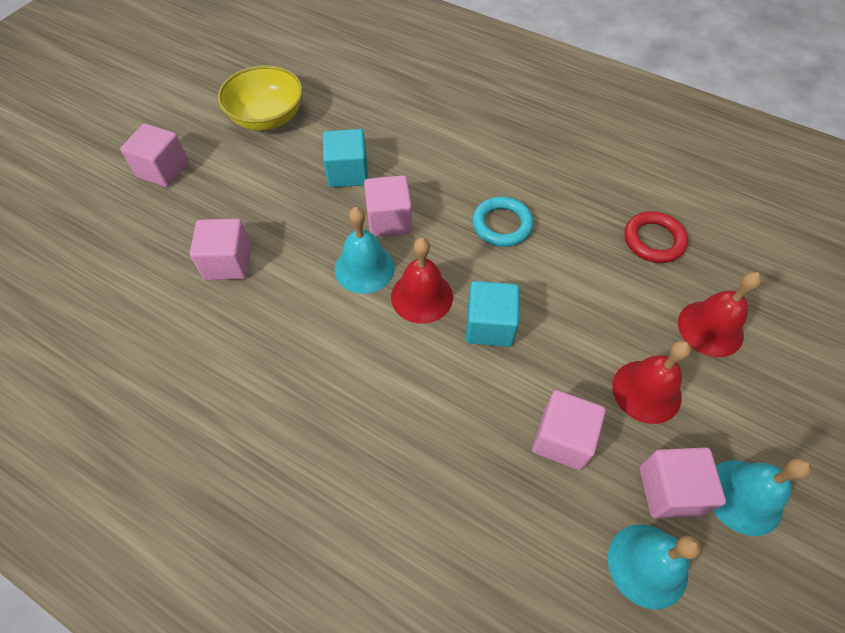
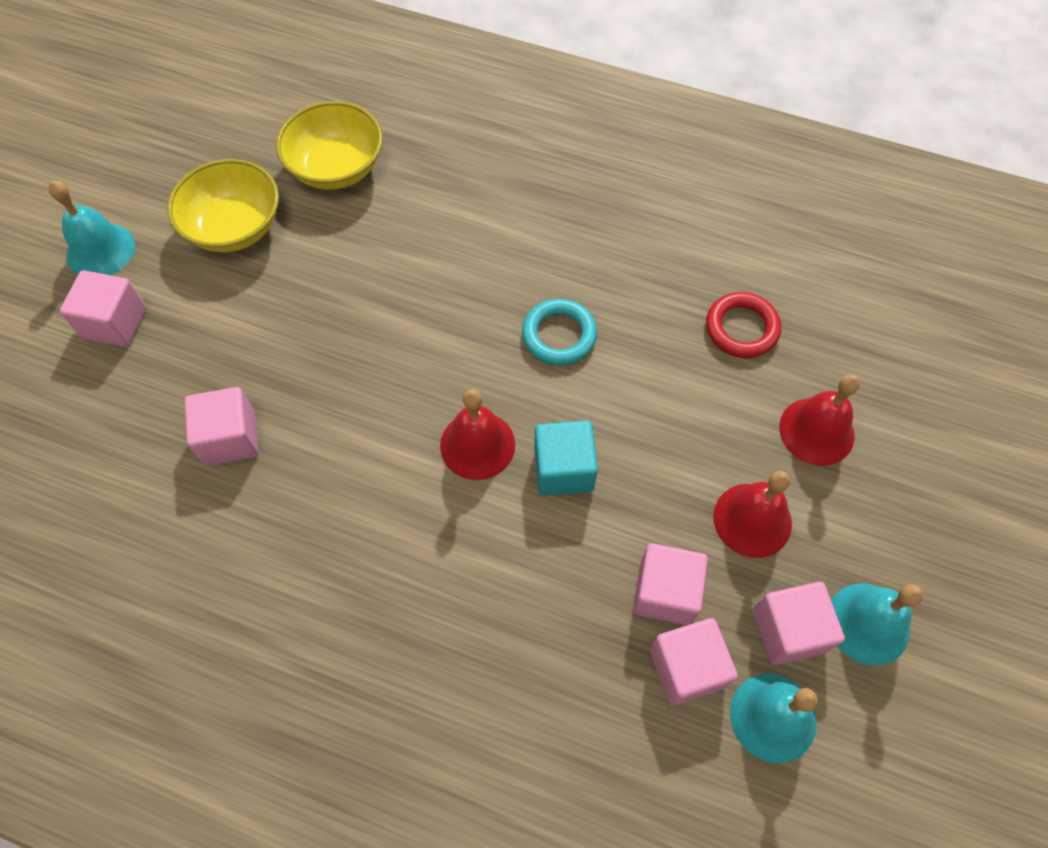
camera: 10 degrees left, 5 degrees up
turquoise cube [323,129,368,187] -> none
turquoise bell [335,207,395,294] -> turquoise bell moved to [48,181,135,275]
pink cube [364,175,412,237] -> pink cube moved to [650,618,738,705]
none -> yellow bowl [276,101,383,190]

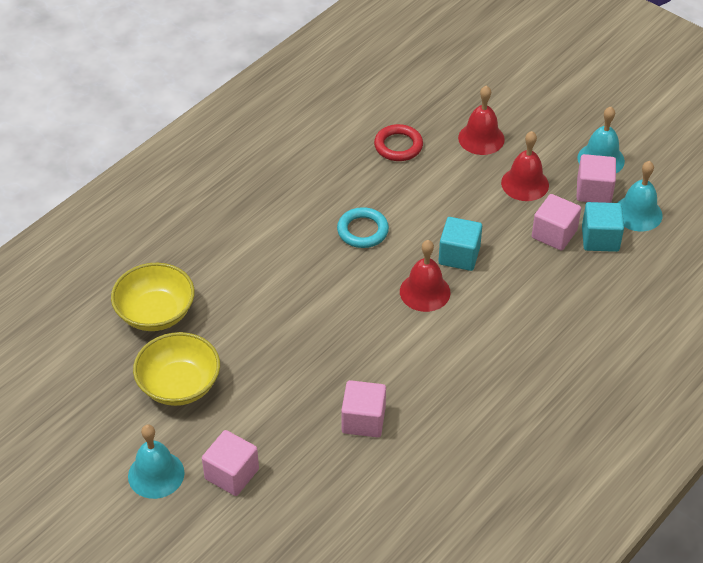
camera: 70 degrees left, 15 degrees down
pink cube [650,618,738,705] -> turquoise cube [582,202,624,252]

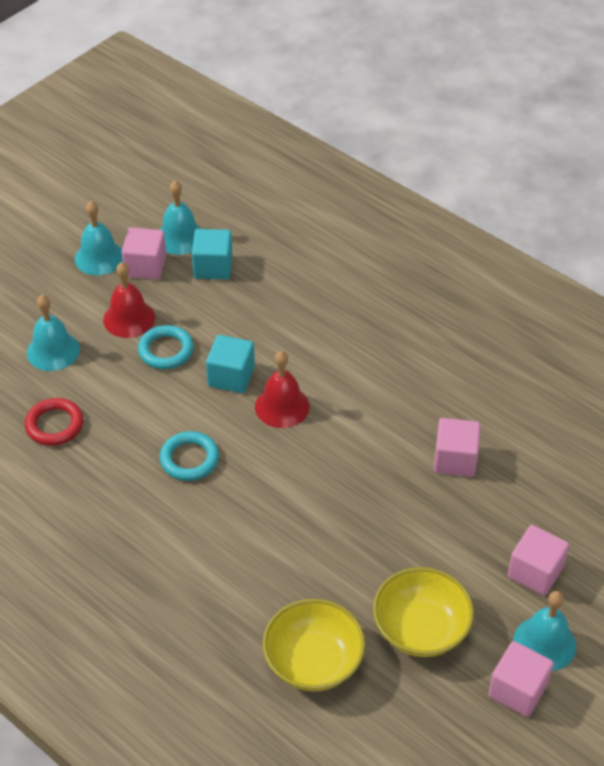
camera: 90 degrees left, 0 degrees up
red bell [458,85,505,155] -> turquoise bell [27,295,80,371]
pink cube [532,194,581,251] -> pink cube moved to [488,641,554,717]
none -> turquoise ring [138,325,194,369]

